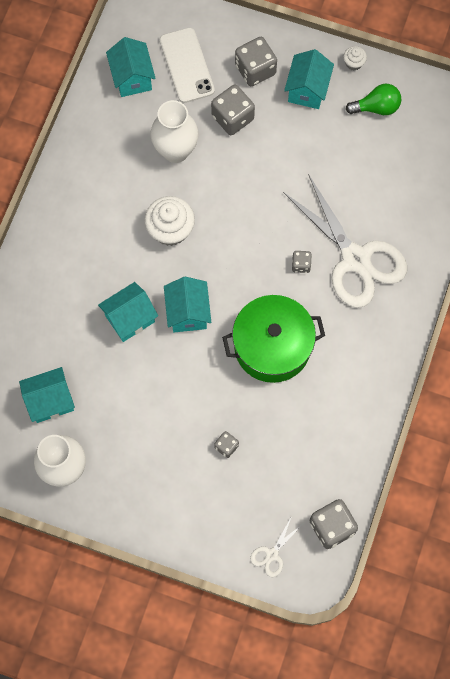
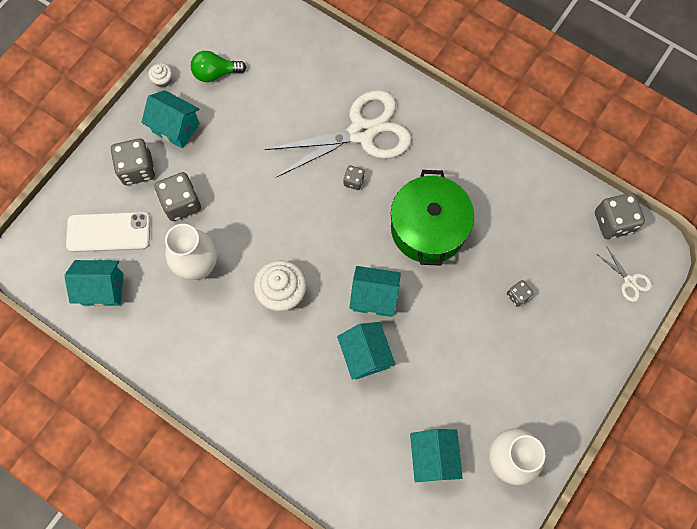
camera: 75 degrees left, 0 degrees up
green light bulb [346,84,401,115] -> green light bulb turned 105 degrees counterclockwise [191,51,246,82]

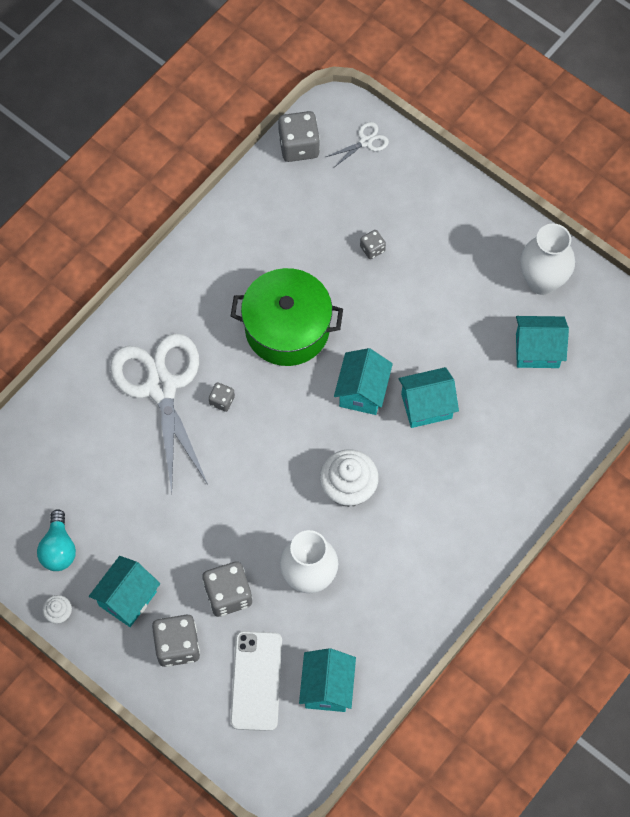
camera: 85 degrees left, 5 degrees down
green light bulb [191,51,246,82] -> turquoise light bulb [37,509,76,571]

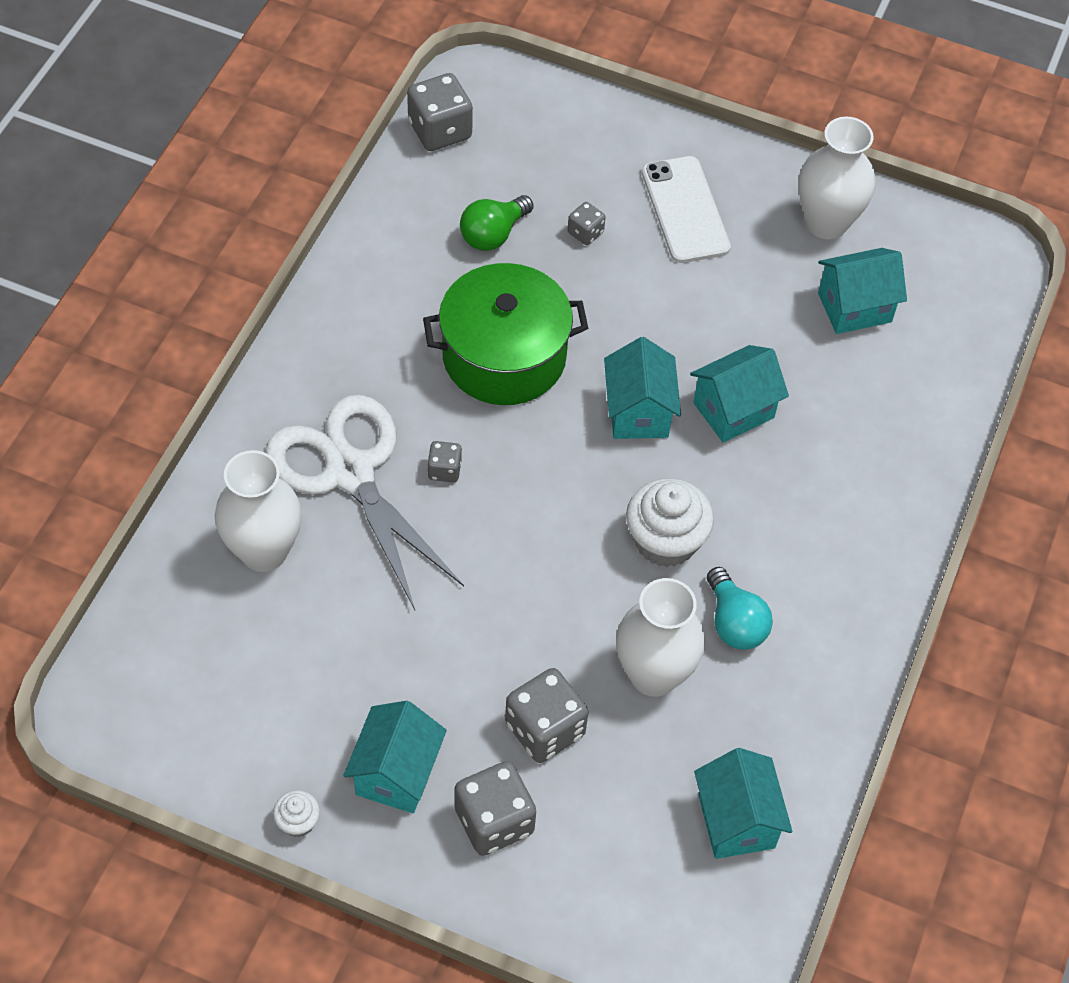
camera: 20 degrees left, 10 degrees down
turquoise light bulb [37,509,76,571] -> turquoise light bulb moved to [707,567,773,650]
white phone [230,631,282,731] -> white phone moved to [642,156,731,263]
white scissors [326,122,389,168] -> none
none -> white vase [215,450,302,572]
none -> green light bulb [460,195,534,251]

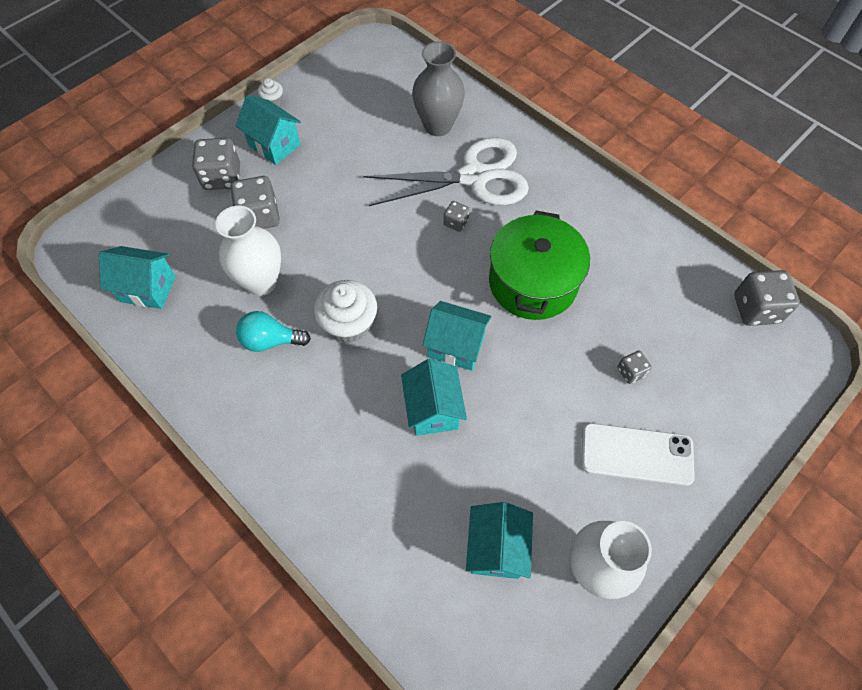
camera: 115 degrees right, 5 degrees up
white vase [215,450,302,572] -> grey vase [412,41,465,136]
green light bulb [460,195,534,251] -> none

